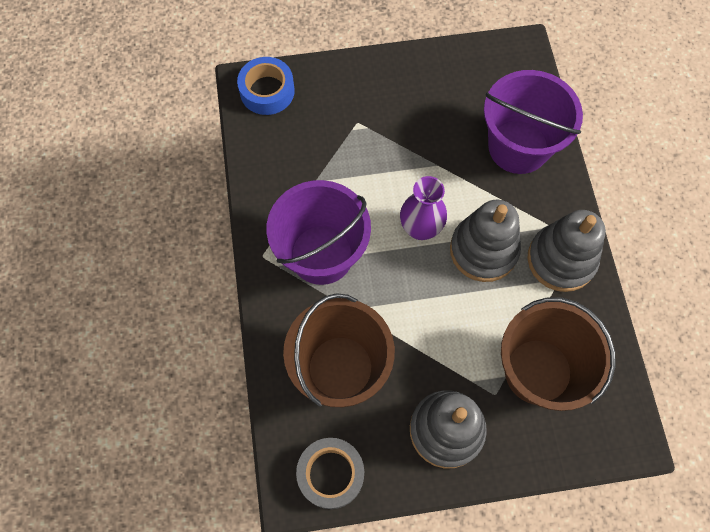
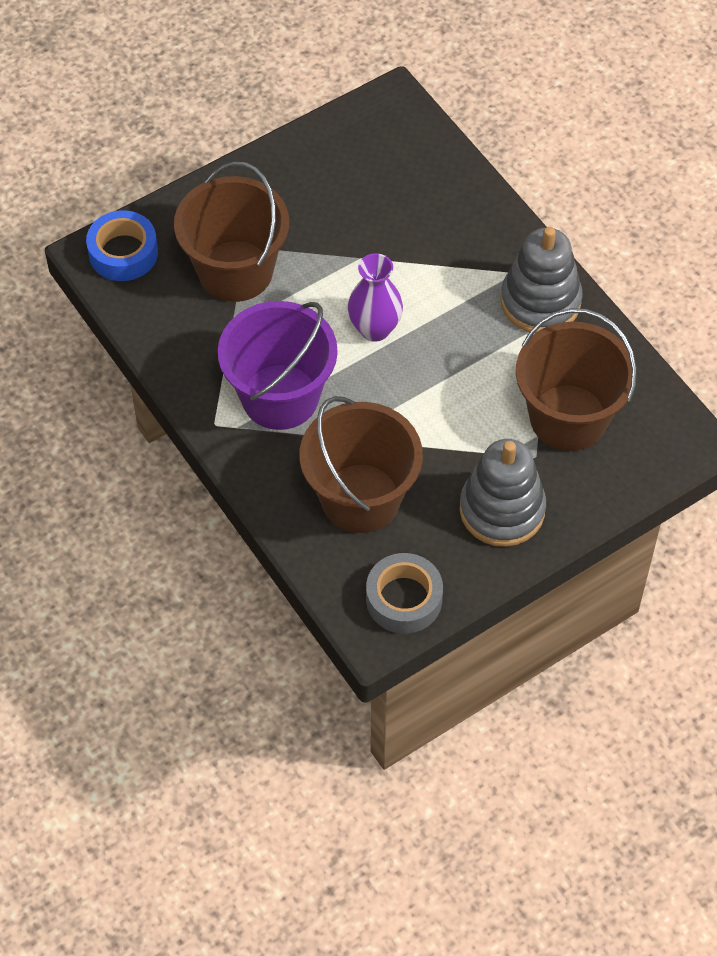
camera: 25 degrees left, 10 degrees down
grey stacking toy [450,200,521,282] -> none
purple bucket [484,70,583,174] -> none
none -> brown bucket [174,161,289,302]

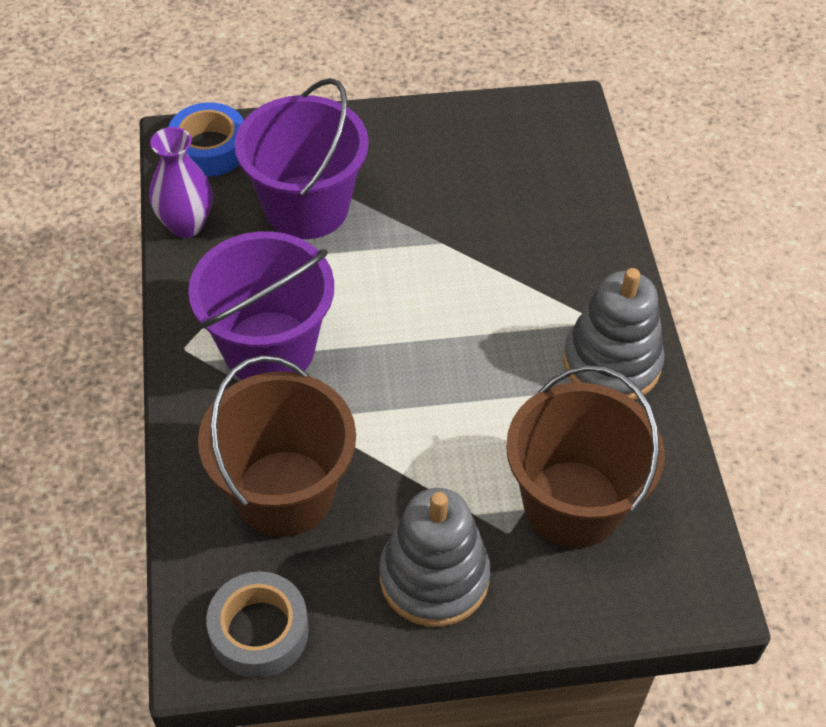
camera: 25 degrees right, 5 degrees down
brown bucket [174,161,289,302] -> purple bucket [235,78,369,239]
purple vase [348,253,403,342] -> purple vase moved to [149,127,213,238]

